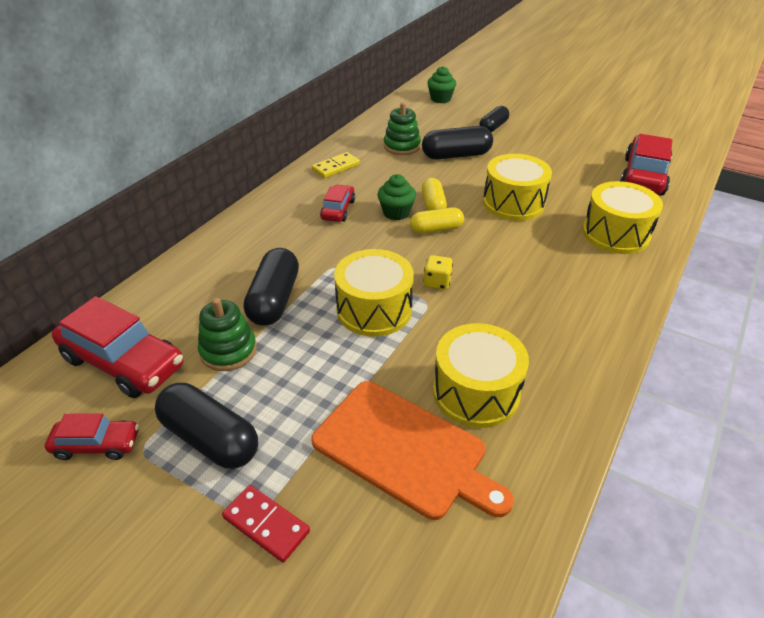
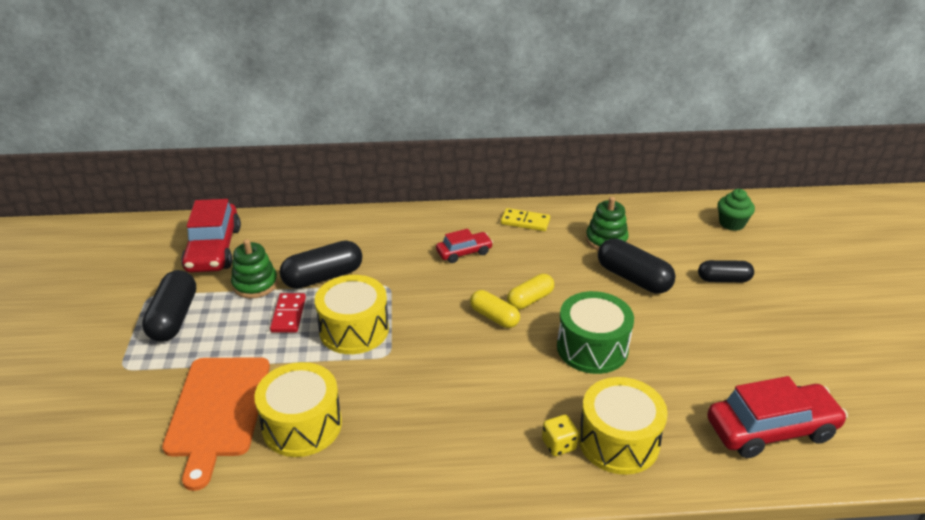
camera: 55 degrees right, 5 degrees down
red car [45,413,139,460] -> none
red domino [222,485,310,563] -> red domino moved to [270,293,306,333]
green cupcake [378,174,416,220] -> none
yellow dice [423,255,453,290] -> yellow dice moved to [542,415,579,456]
yellow drum [483,154,552,221] -> green drum [557,291,634,374]

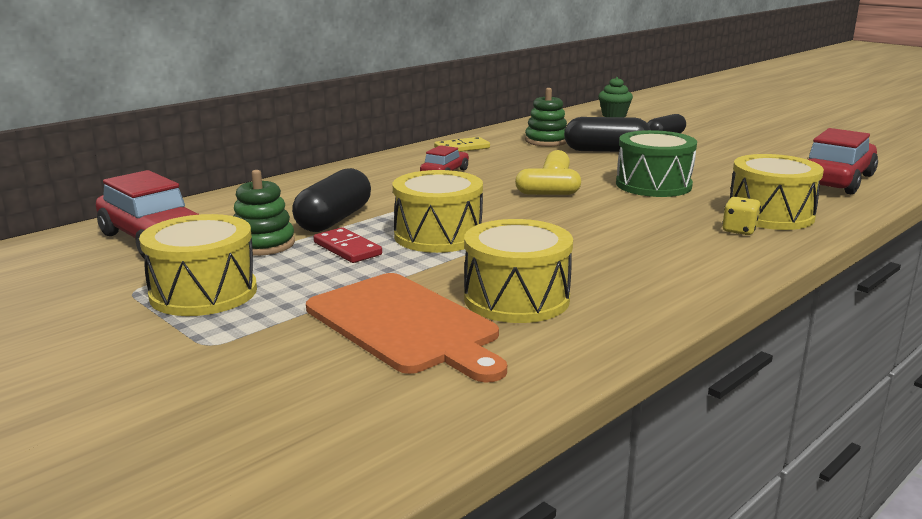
camera: 40 degrees left, 15 degrees down
black capsule [142,270,196,342] -> yellow drum [139,214,257,316]

